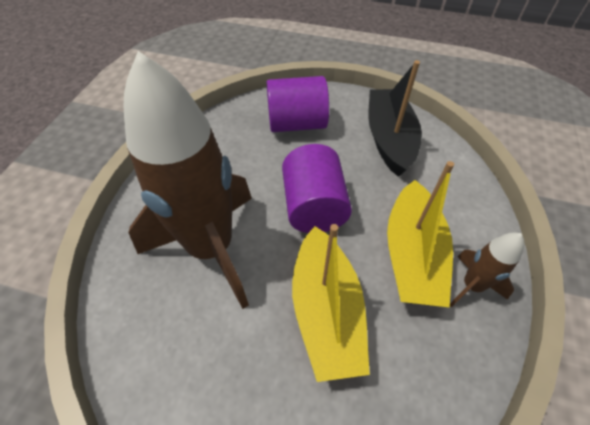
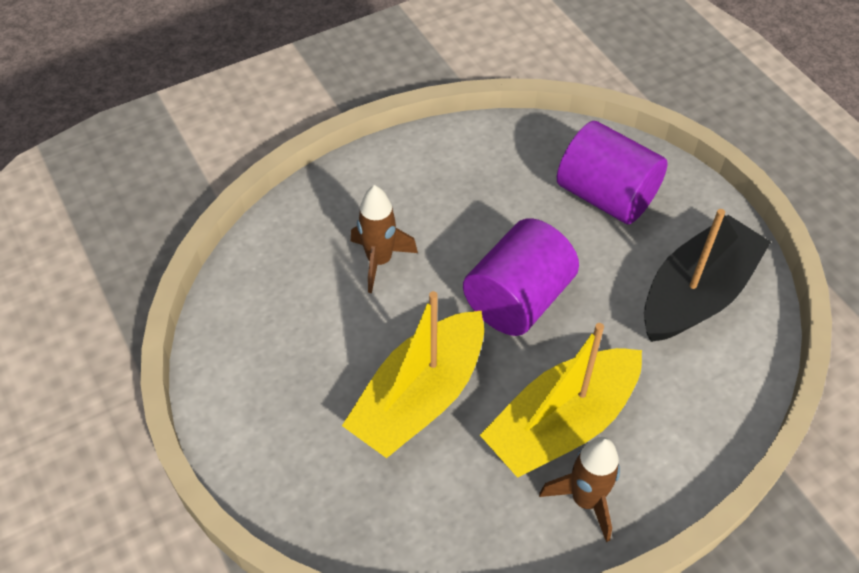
camera: 45 degrees right, 0 degrees up
brown rocket [124,51,252,309] -> brown rocket [351,185,418,293], size x0.44

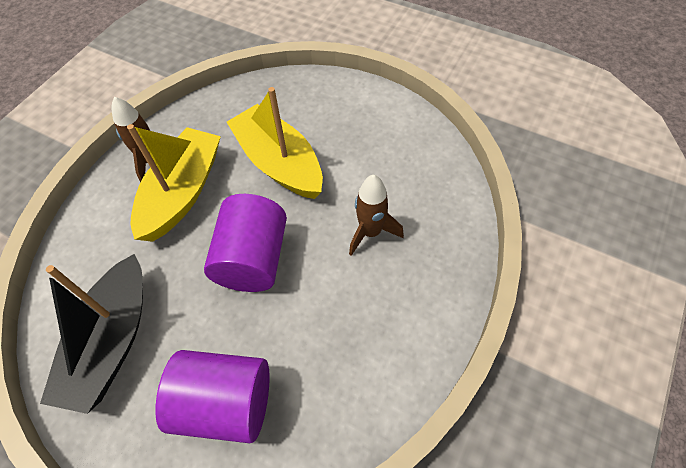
camera: 150 degrees right, 5 degrees up
yellow boat [342,291,484,458] -> yellow boat turned 45 degrees counterclockwise [227,87,323,199]

